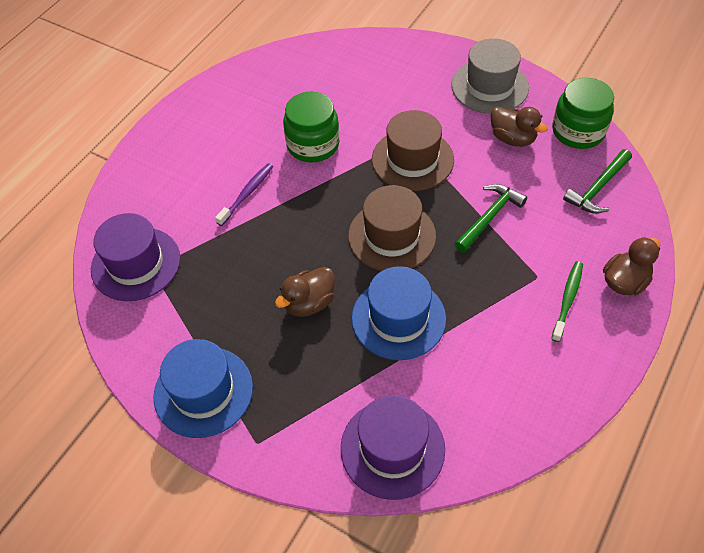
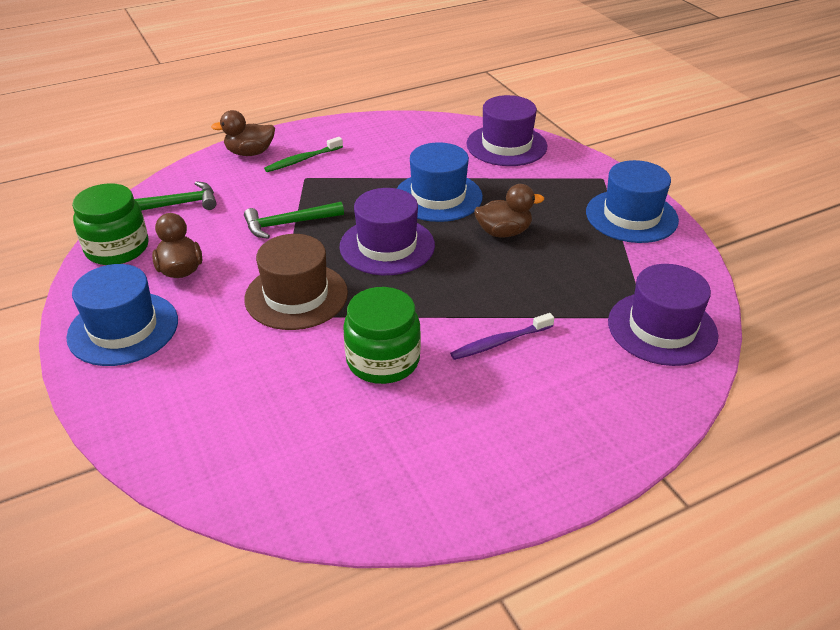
camera: 150 degrees left, 15 degrees down
brown hat [348,185,436,271] -> purple hat [339,188,435,275]
grey hat [451,38,529,114] -> blue hat [66,264,178,366]

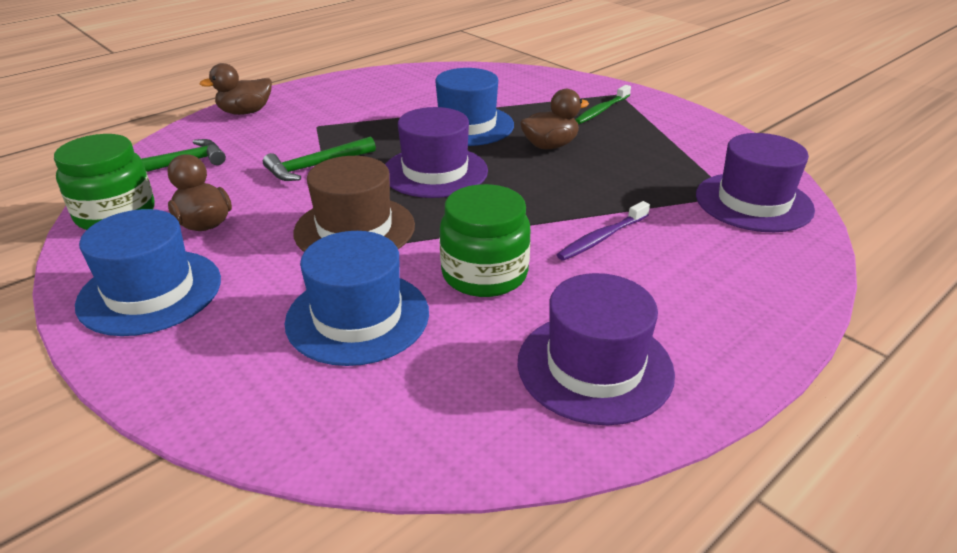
camera: 15 degrees left, 5 degrees down
green toothbrush [264,137,343,172] -> green toothbrush moved to [575,85,631,124]
purple hat [466,95,547,166] -> purple hat moved to [517,273,675,425]
blue hat [586,160,679,243] -> blue hat moved to [285,231,429,366]

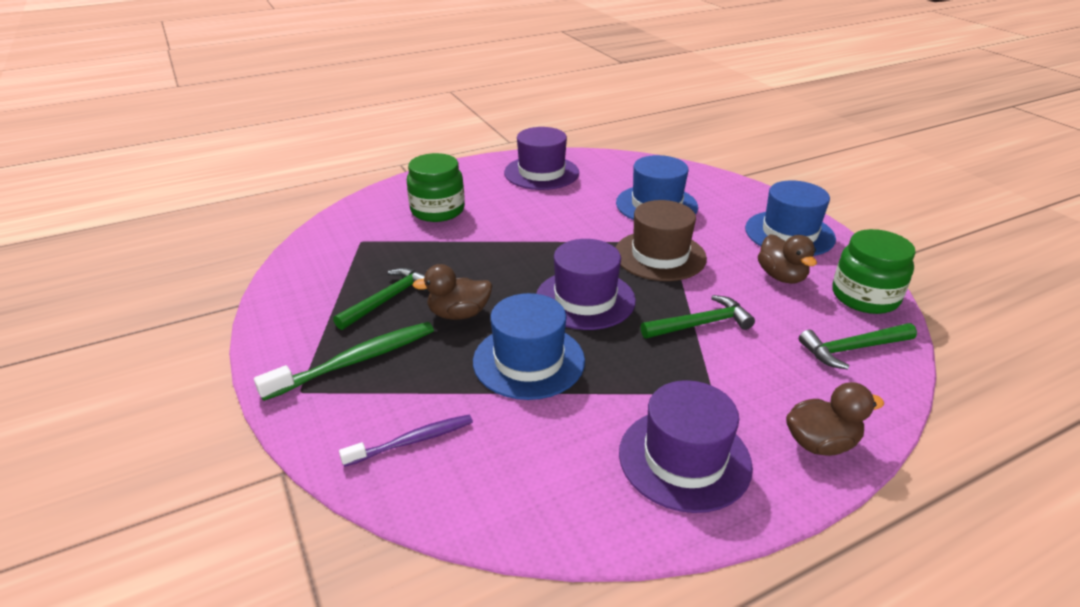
camera: 165 degrees left, 0 degrees up
green jar [440,184,531,297] -> green jar moved to [407,153,465,222]
purple toothbrush [557,201,650,261] -> purple toothbrush moved to [339,415,473,467]
green toothbrush [575,85,631,124] -> green toothbrush [254,322,434,401], size x1.54
purple hat [696,133,815,232] -> purple hat moved to [619,380,753,513]
none -> green hammer [333,268,428,330]

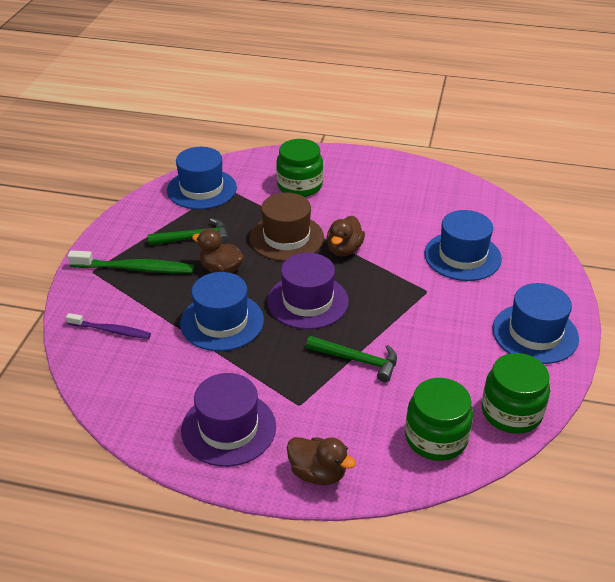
camera: 40 degrees right, 5 degrees up
purple hat [504,127,579,190] -> none
brown hat [615,200,707,281] -> brown hat moved to [250,193,324,261]
brown duck [758,234,817,284] -> brown duck moved to [327,216,365,256]
green hammer [799,323,917,370] -> green jar [405,378,473,461]
none -> blue hat [167,147,237,209]

